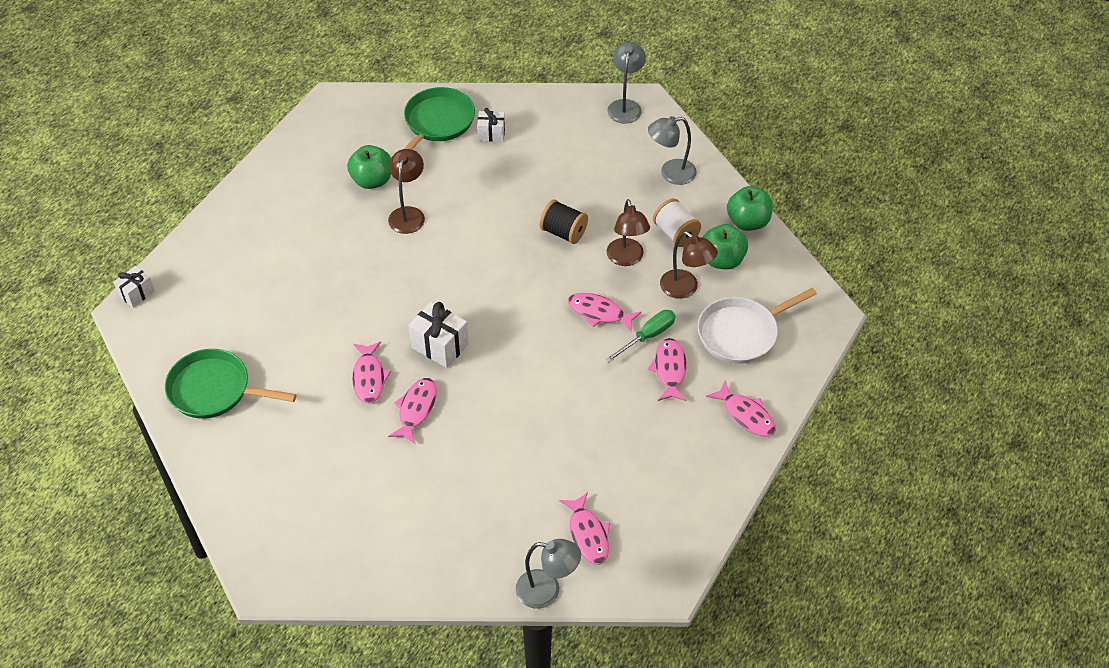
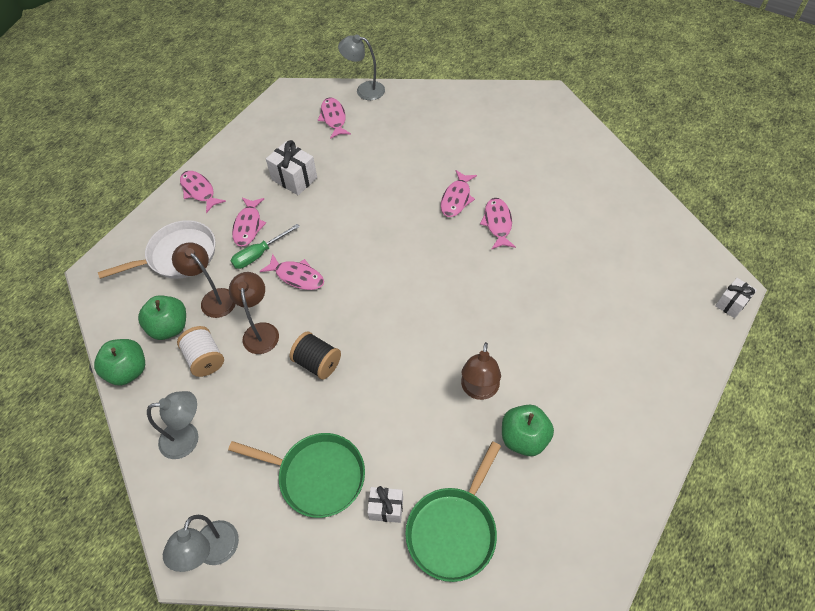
camera: 175 degrees left, 5 degrees up
green pan [165,349,296,419] -> green pan moved to [228,433,365,518]
white gift [409,302,469,368] -> white gift moved to [266,140,317,195]

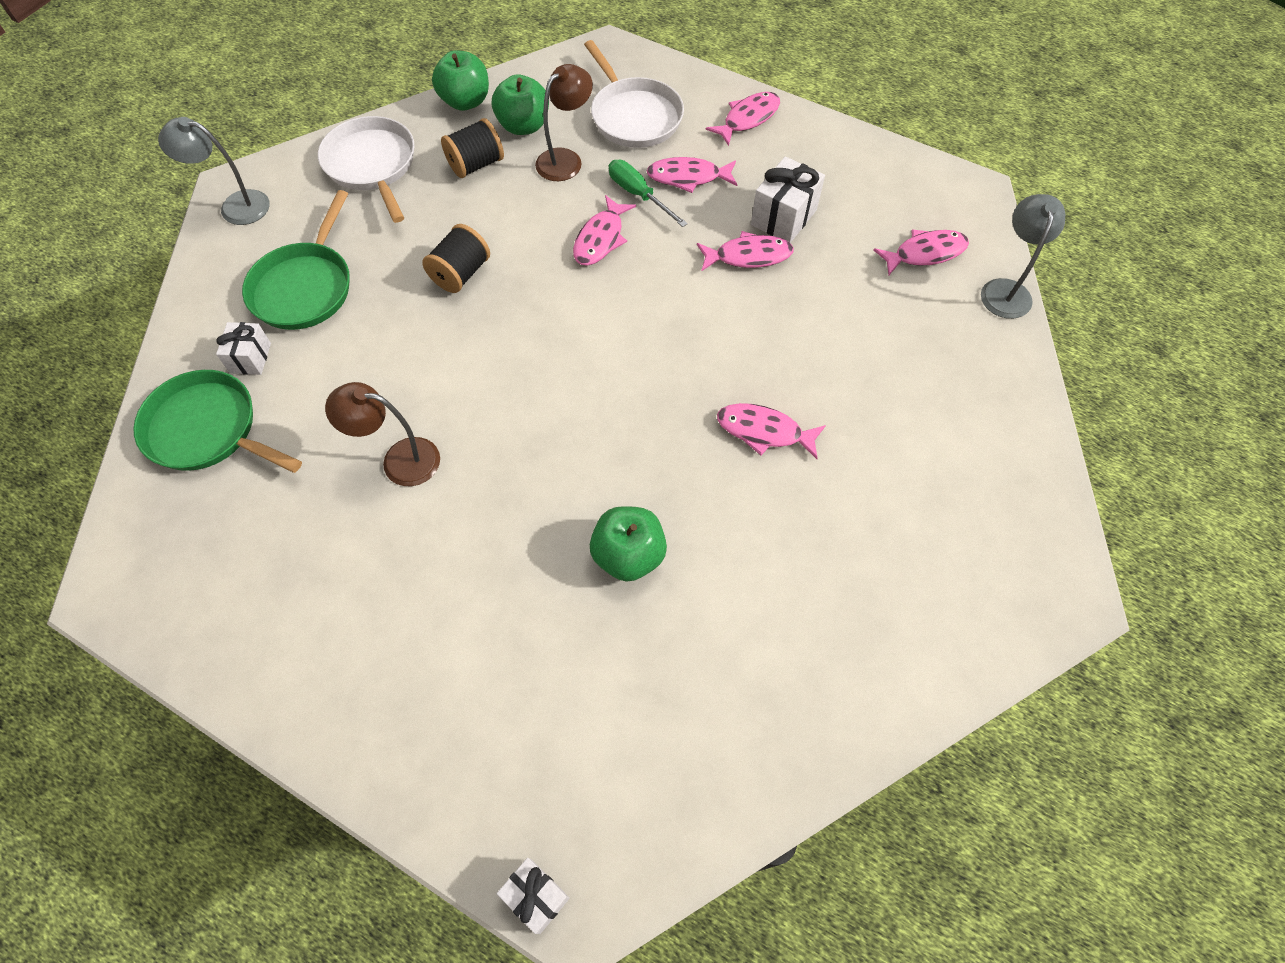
camera: 85 degrees right, 5 degrees up
grey lamp [147,391,198,459] -> white pan [318,116,415,223]
white spool [177,326,224,377] -> black spool [441,118,504,178]
brown lamp [229,272,279,354] -> none
pink fish [480,198,516,250] -> pink fish moved to [697,231,794,271]
green apple [502,405,554,456] -> green apple moved to [590,506,667,582]

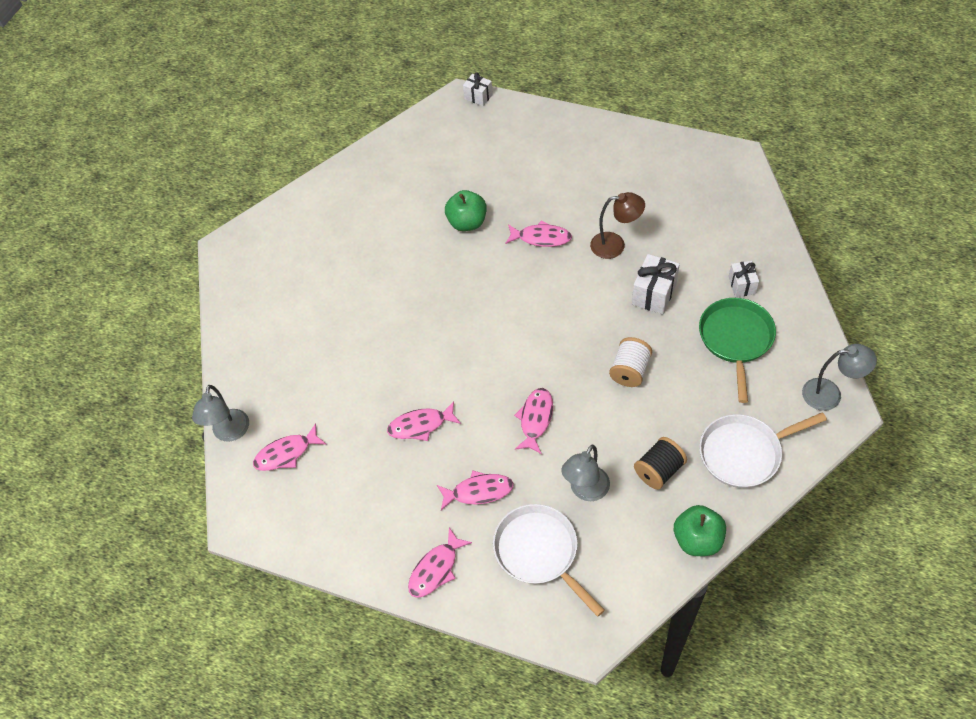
camera: 175 degrees right, 5 degrees down
green pan [133,370,302,473] -> none
white pan [318,116,415,223] -> white pan turned 105 degrees clockwise [699,412,827,488]
black spool [422,224,490,293] -> white spool [609,337,652,387]
green apple [492,74,549,135] -> none
brown lamp [535,64,593,181] -> grey lamp [561,445,610,501]
green screwdriver [608,160,688,227] -> none
pink fish [717,403,826,459] -> pink fish moved to [505,220,572,247]
white gift [751,156,825,243] -> white gift moved to [632,254,680,314]

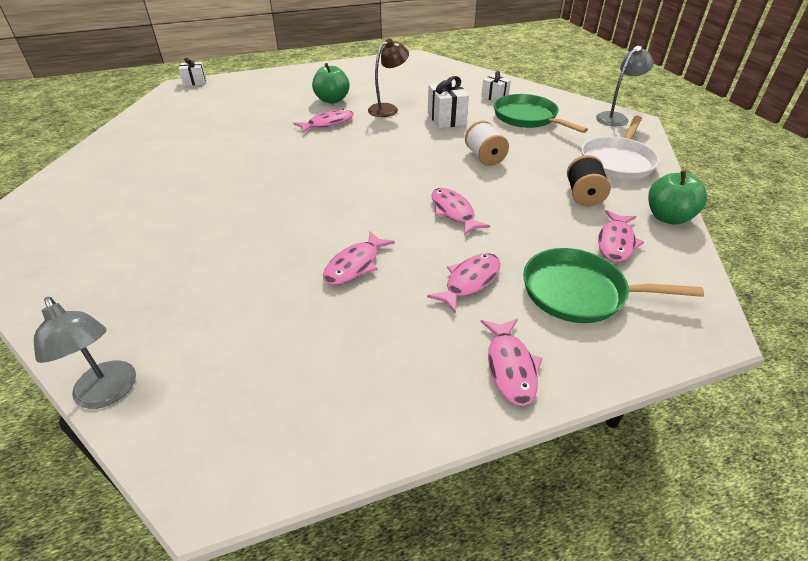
camera: 45 degrees left, 15 degrees down
pink fish [253,423,327,471] -> pink fish moved to [598,210,644,262]
green apple [445,190,487,231] -> green apple moved to [312,63,349,103]
white pan [493,504,605,617] -> green pan [523,248,704,323]
grey lamp [561,445,610,501] -> none

